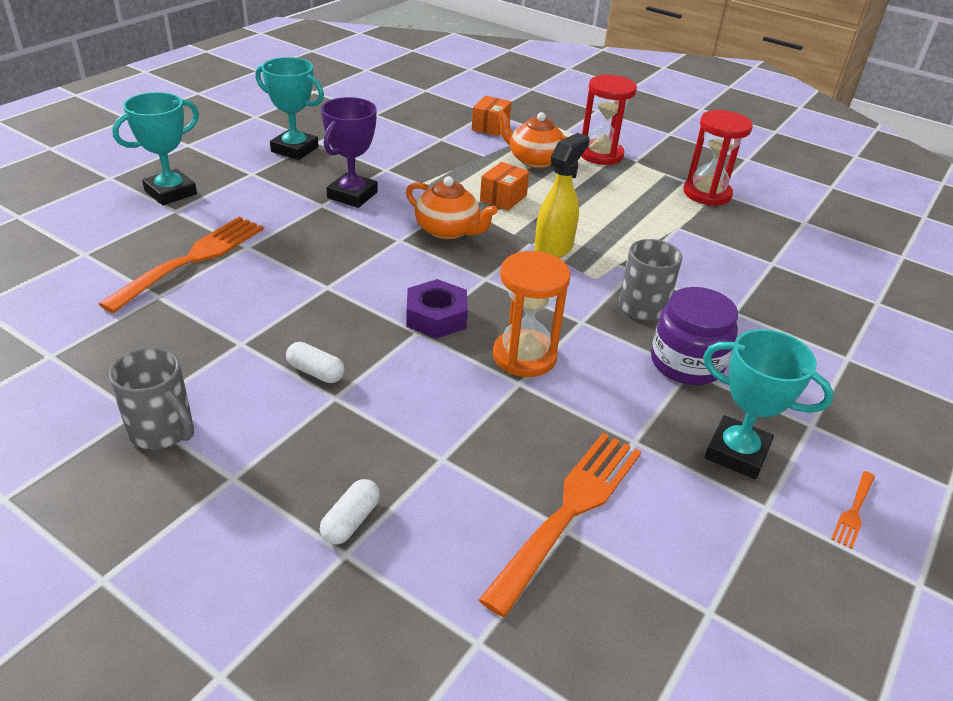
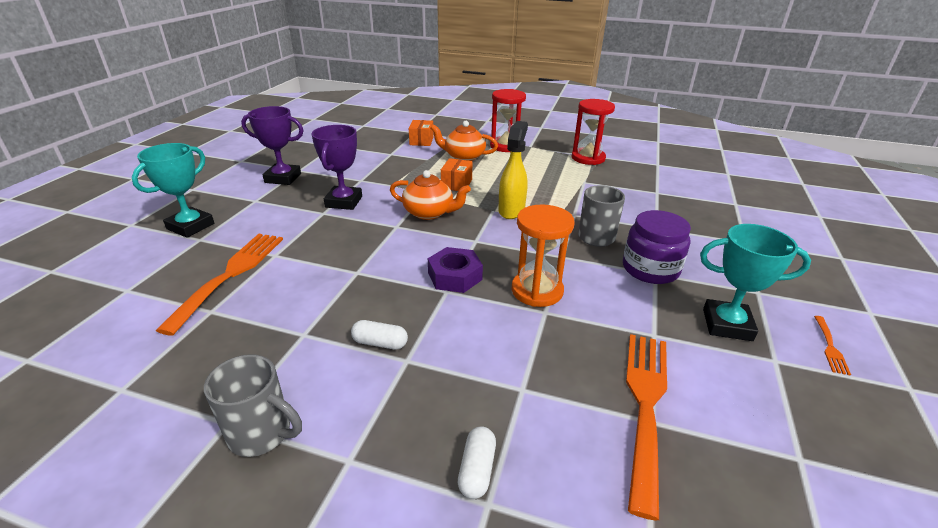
camera: 15 degrees left, 5 degrees down
turquoise trophy [255,57,324,160] -> purple trophy [241,106,304,185]

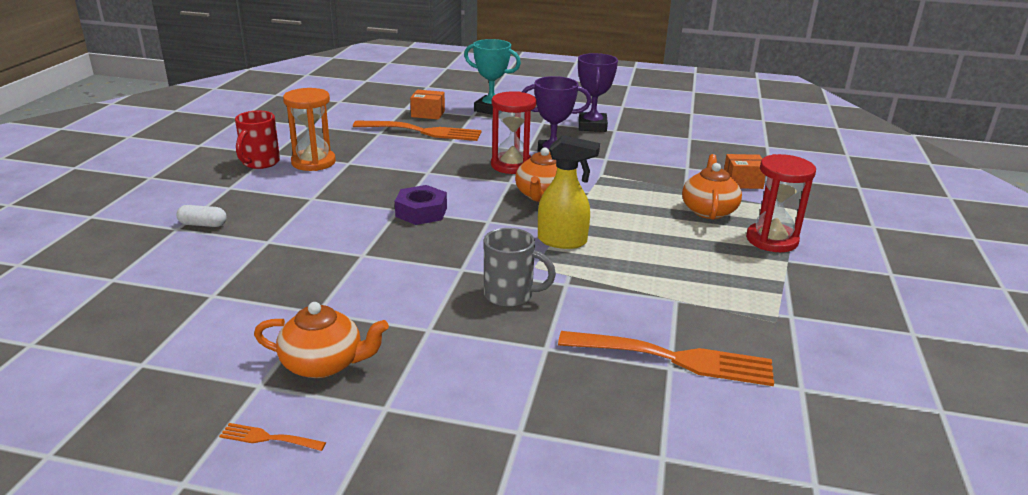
camera: 85 degrees right, 5 degrees down
grey mug [204,354,302,457] -> red mug [235,111,280,169]
white capsule [351,320,408,349] -> none
orange box [441,158,472,191] -> orange box moved to [410,90,445,120]
orange hourglass [511,204,575,307] -> orange hourglass moved to [283,88,336,171]
red hourglass [572,99,615,165] -> red hourglass moved to [491,91,536,174]
purple jar [623,210,691,284] -> none
orange fork [626,334,667,521] -> orange fork moved to [558,331,774,386]
turquoise trophy [700,224,811,341] -> orange teapot [254,302,389,378]

